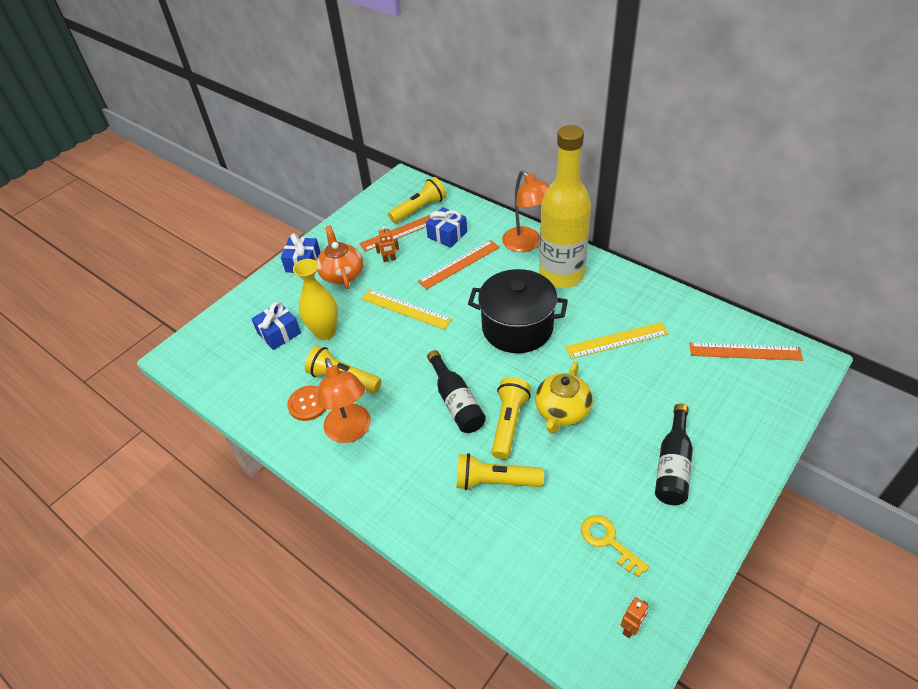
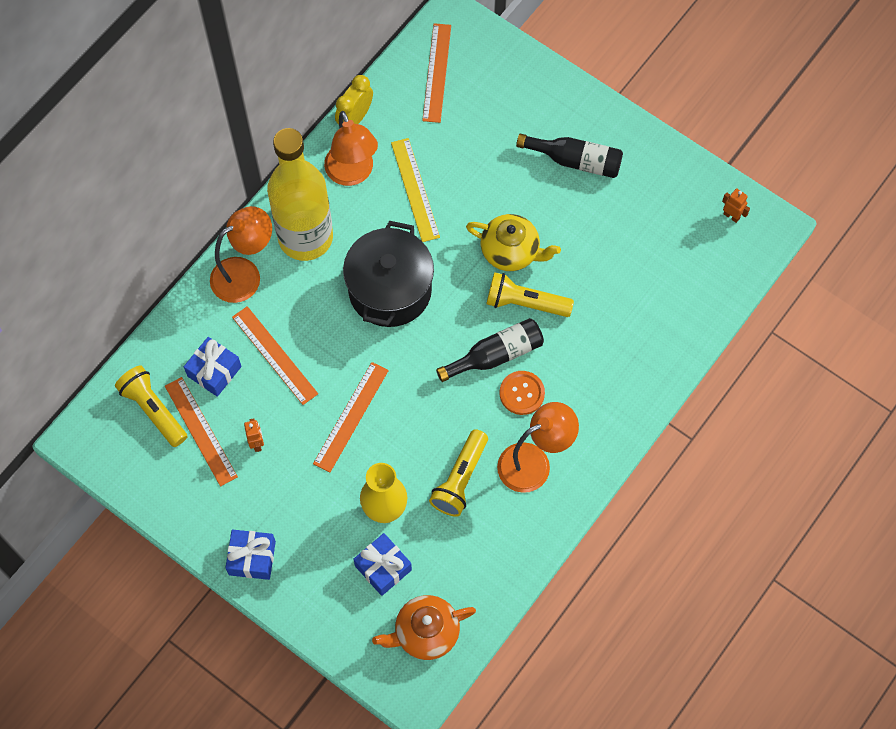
camera: 95 degrees left, 20 degrees up
orange button [287,385,326,421] -> orange button moved to [500,371,545,415]
orange teapot [316,225,363,289] -> orange teapot moved to [372,595,476,660]
yellow ruler [361,289,452,330] -> orange ruler [313,362,389,472]
yellow flashlight [456,453,544,490] -> none
yellow key [581,515,649,577] -> none
none -> orange lamp [324,111,378,186]
none -> yellow clock [335,75,373,124]

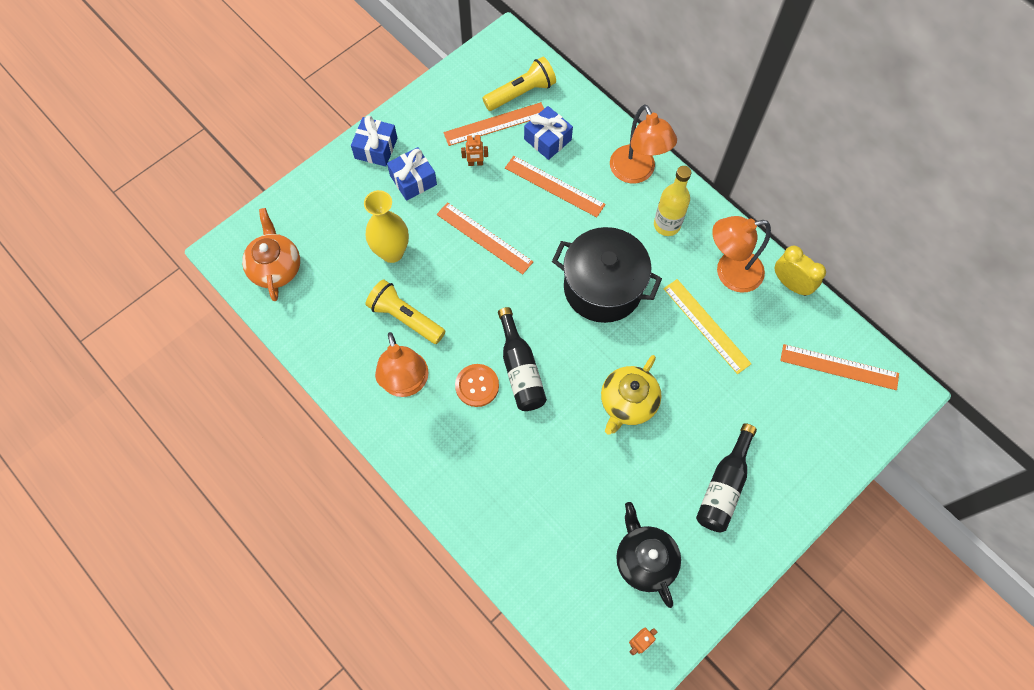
camera: 100 degrees right, 0 degrees up
orange ruler [232,306,318,405] -> orange ruler turned 60 degrees clockwise [505,156,606,217]
yellow bottle [267,128,333,261] -> yellow bottle [654,166,691,236], size x0.53
blue gift [354,533,412,596] -> blue gift moved to [387,147,437,201]
yellow ruler [391,138,440,242] -> yellow ruler turned 60 degrees clockwise [663,279,751,374]
yellow flashlight [486,272,574,317] -> none
none -> black teapot [616,502,681,608]

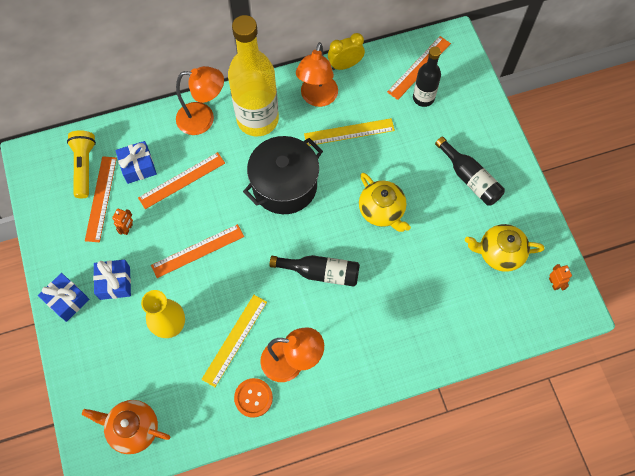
camera: 65 degrees left, 0 degrees up
yellow flashlight [366,279,445,344] -> yellow ruler [201,295,267,387]
orange button [455,364,499,407] -> orange button moved to [234,378,273,418]
black teapot [616,502,681,608] -> yellow teapot [465,224,544,272]
yellow bottle [654,166,691,236] -> yellow bottle [228,15,279,136], size x1.89
none -> black bottle [413,47,441,107]

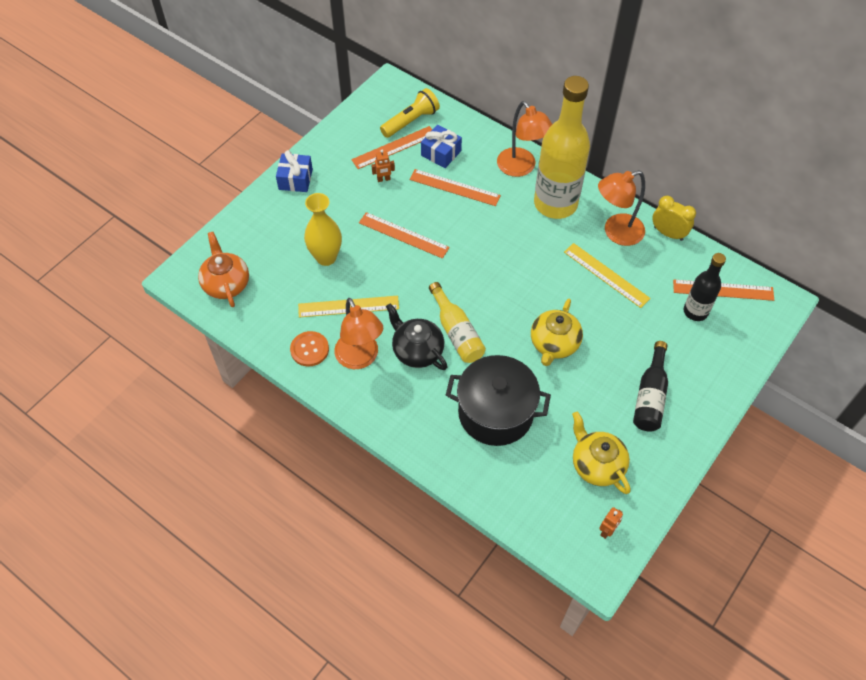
camera: 55 degrees right, 10 degrees down
blue gift [93,260,131,300] -> none
black pot [243,136,323,214] -> black pot moved to [446,355,551,446]
black bottle [269,255,360,286] -> yellow bottle [429,282,486,363]
none -> black teapot [386,303,448,370]

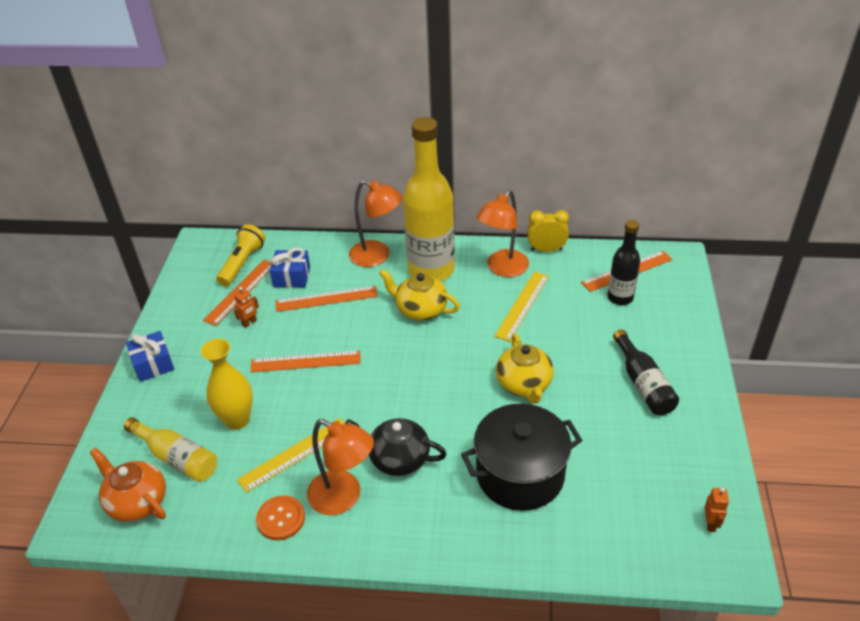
camera: 30 degrees left, 15 degrees down
yellow bottle [429,282,486,363] -> yellow bottle moved to [124,417,217,482]
yellow ruler [564,243,651,308] -> yellow ruler turned 75 degrees counterclockwise [494,271,549,342]
yellow teapot [572,411,630,494] -> yellow teapot moved to [379,269,460,321]

